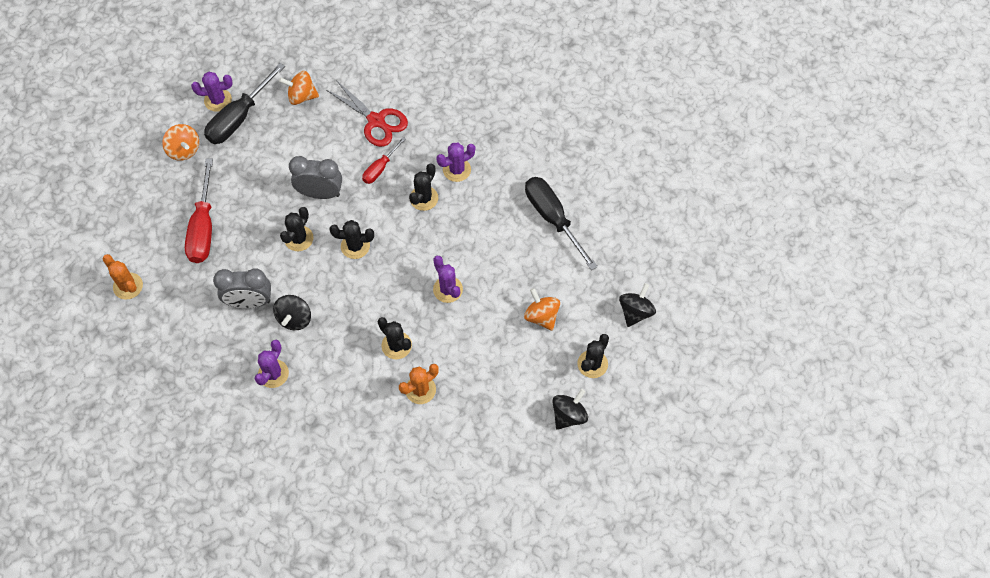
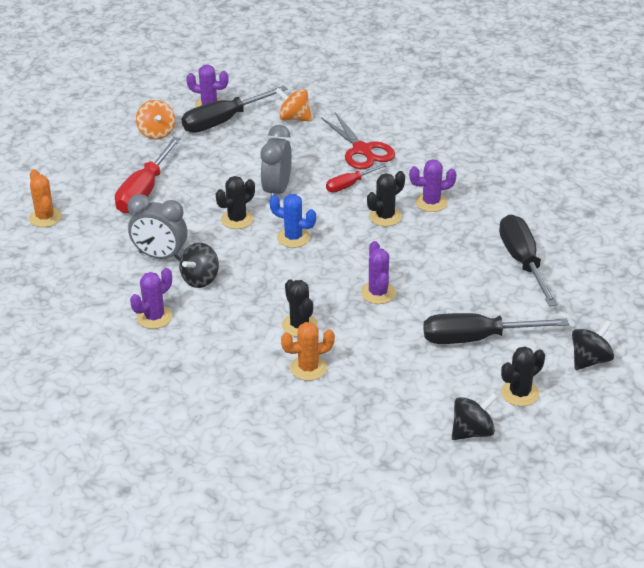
camera: 20 degrees right, 25 degrees down
grey clock [289,156,342,199] -> grey clock turned 105 degrees counterclockwise [260,125,292,197]
black cactus [330,220,374,259] -> blue cactus [269,194,316,248]
orange spinning top [524,288,560,331] -> black screwdriver [423,313,569,344]

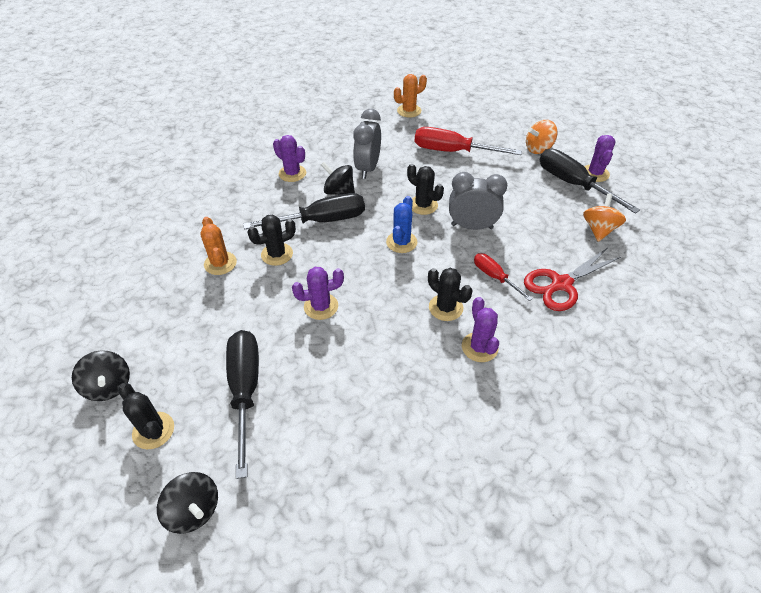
camera: 85 degrees right, 10 degrees up
black screwdriver [499,215,558,306] -> black screwdriver moved to [243,193,365,229]

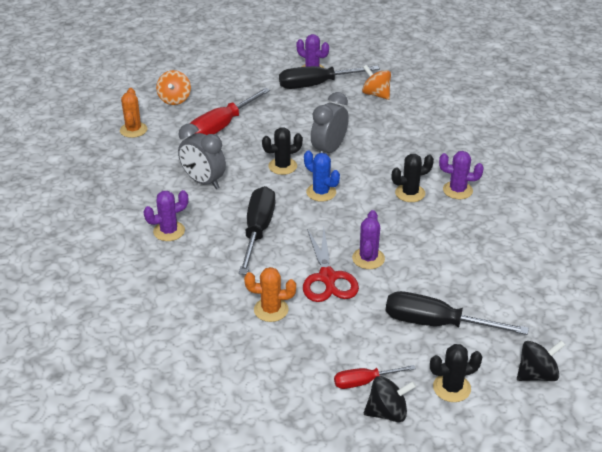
camera: 65 degrees left, 10 degrees down
black cactus [248,215,296,266] -> none
black spinning top [321,162,355,195] -> none
red screwdriver [474,253,533,301] -> red screwdriver moved to [334,365,416,389]
red scissors [524,248,621,311] -> red scissors moved to [303,228,359,302]
orange spinning top [526,120,558,154] -> orange spinning top moved to [156,70,191,105]

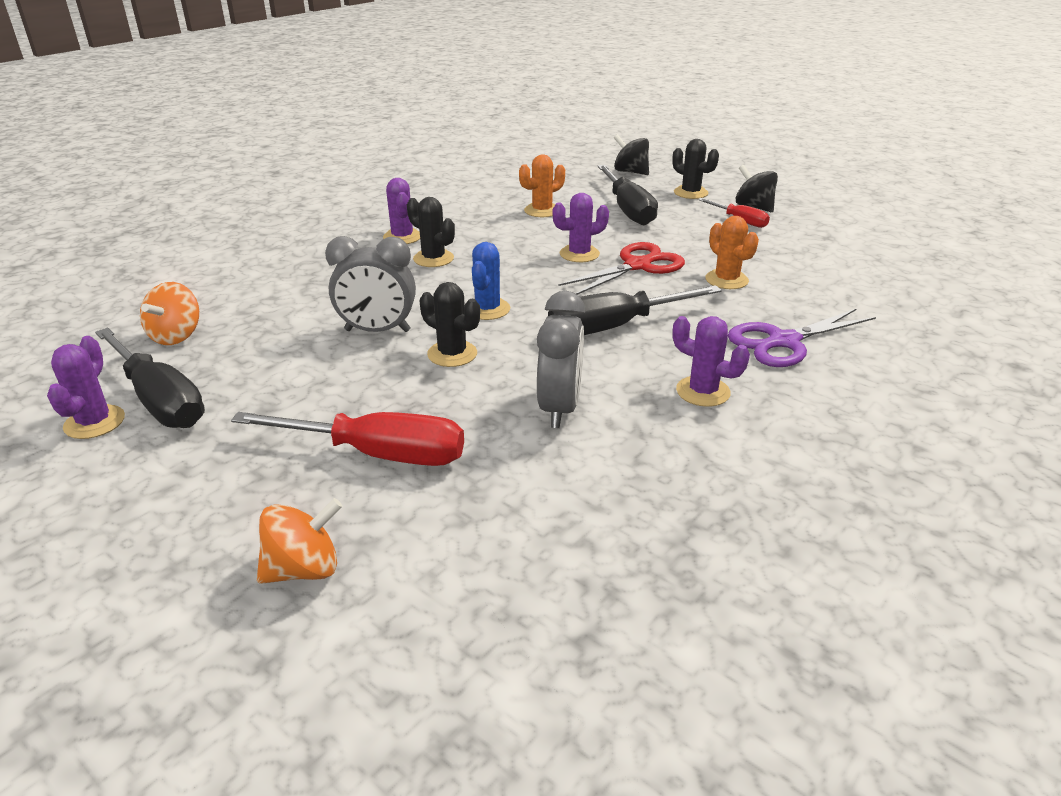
camera: 120 degrees left, 5 degrees down
orange cactus [120,88,147,138] -> orange cactus moved to [519,154,565,217]
none -> purple scissors [728,308,876,367]

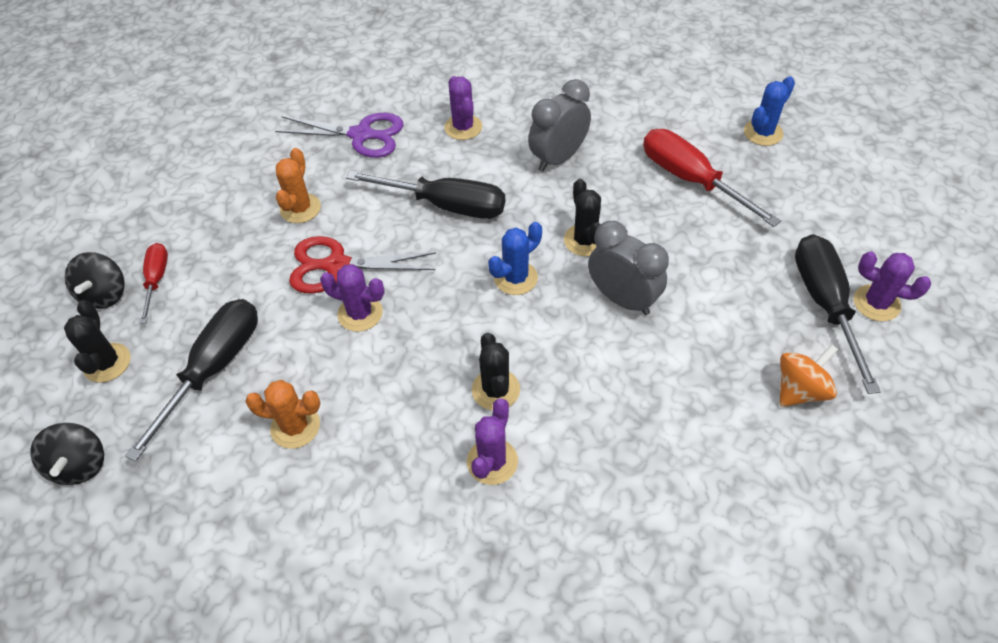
camera: 140 degrees left, 20 degrees up
purple cactus [47,336,125,439] -> purple cactus turned 75 degrees clockwise [853,252,931,321]
orange spinning top [257,498,342,584] -> blue cactus [744,76,795,146]

